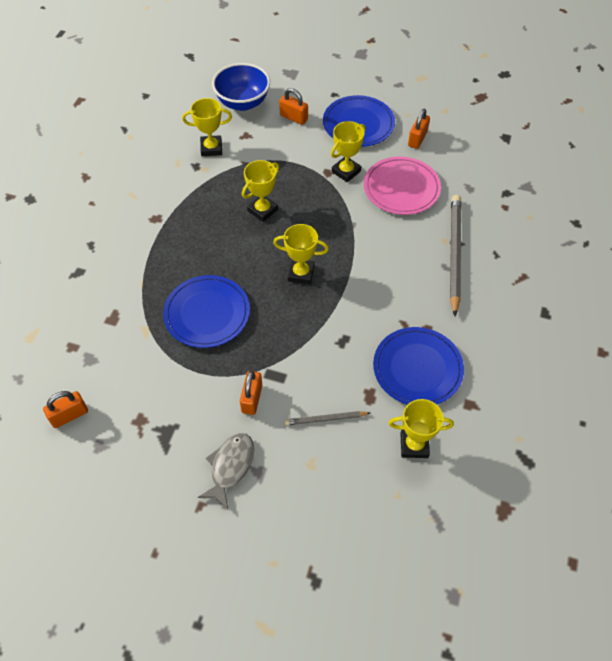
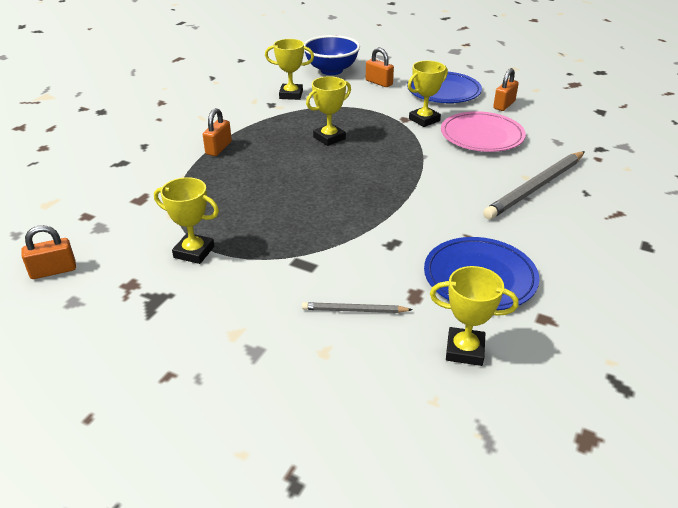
camera: 10 degrees right, 20 degrees down
blue plate [163,275,250,348] -> none
grey fish [198,433,254,509] -> none
orange padlock [240,370,262,415] -> orange padlock moved to [203,108,232,156]
yellow trophy [273,224,329,284] -> yellow trophy moved to [154,177,219,264]
grey pencil [450,195,462,316] -> grey pencil turned 150 degrees counterclockwise [483,151,585,220]

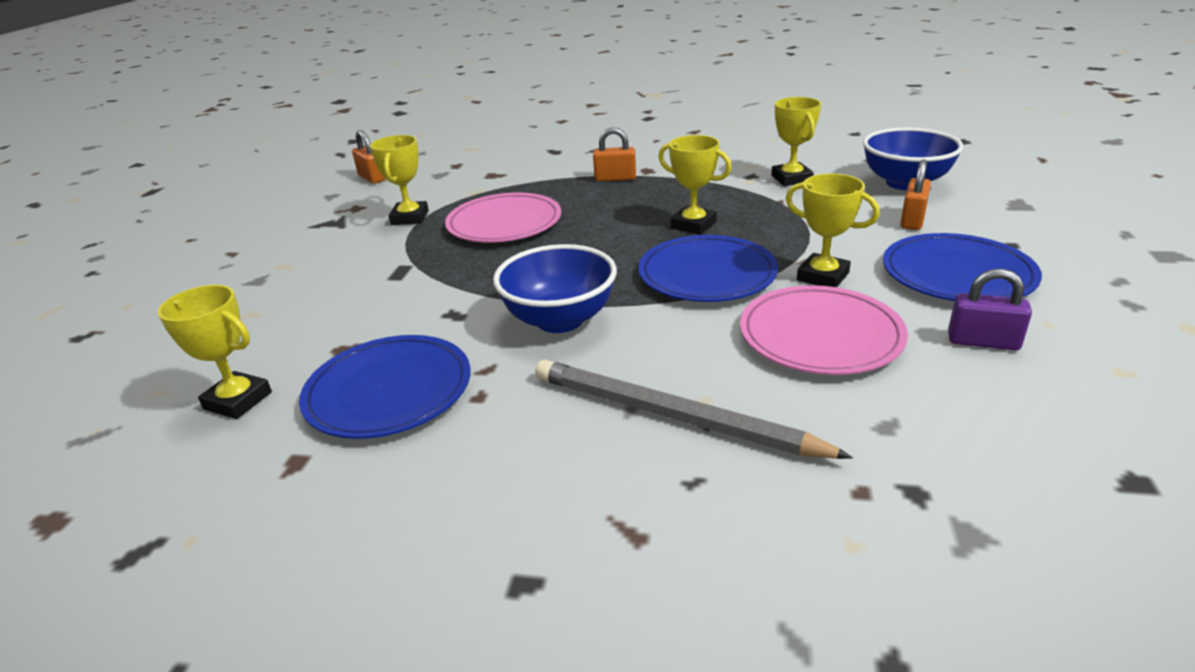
camera: 75 degrees right, 5 degrees down
grey pencil [302,302,413,313] -> none
yellow trophy [430,266,519,366] -> yellow trophy turned 60 degrees counterclockwise [158,285,272,419]
orange padlock [493,68,519,111] -> purple padlock [948,269,1032,350]
none -> pink plate [445,193,561,242]
none -> blue bowl [493,244,617,333]
none -> blue plate [639,235,778,302]

